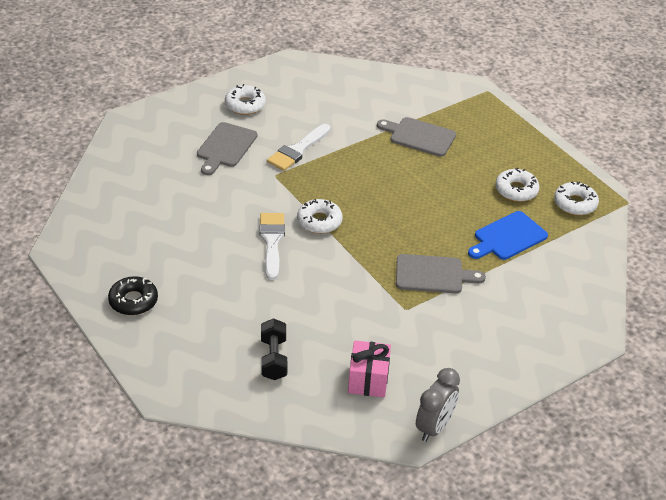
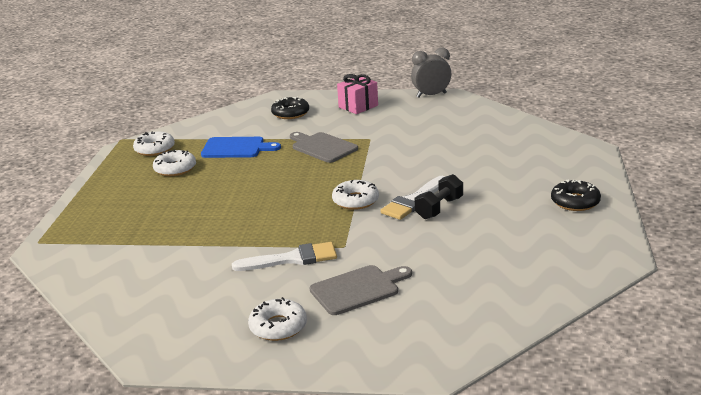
camera: 135 degrees left, 15 degrees down
black dumbbell [261,318,288,380] -> black dumbbell moved to [415,174,463,219]
pink gift [348,340,391,398] -> pink gift moved to [337,74,378,114]
grey cutting board [377,117,456,157] -> none
none -> black donut [271,96,309,119]

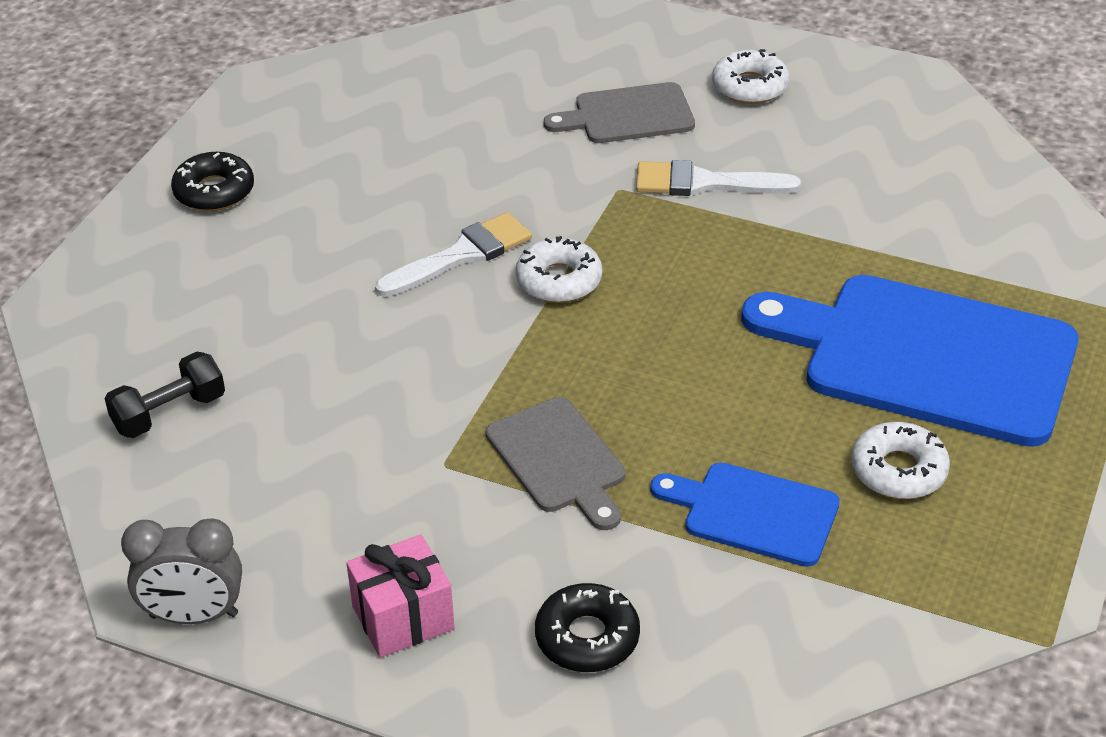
camera: 165 degrees left, 15 degrees up
white donut [133,131,175,156] -> none
black dumbbell [415,174,463,219] -> black dumbbell moved to [104,352,225,438]
none -> blue cutting board [741,275,1079,447]

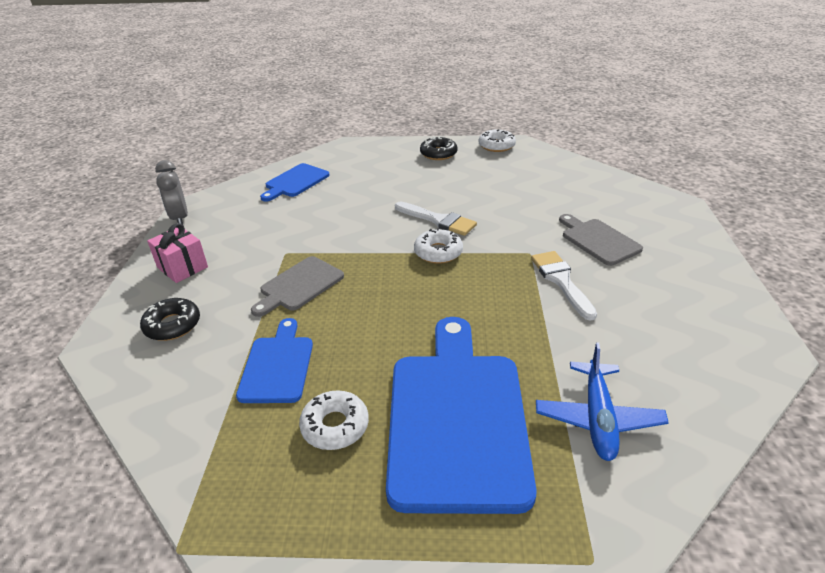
camera: 70 degrees right, 5 degrees down
black dumbbell [104,352,225,438] -> blue cutting board [260,163,329,202]
white donut [712,49,790,104] -> white donut moved to [479,129,516,152]
none -> blue plane [536,342,669,461]

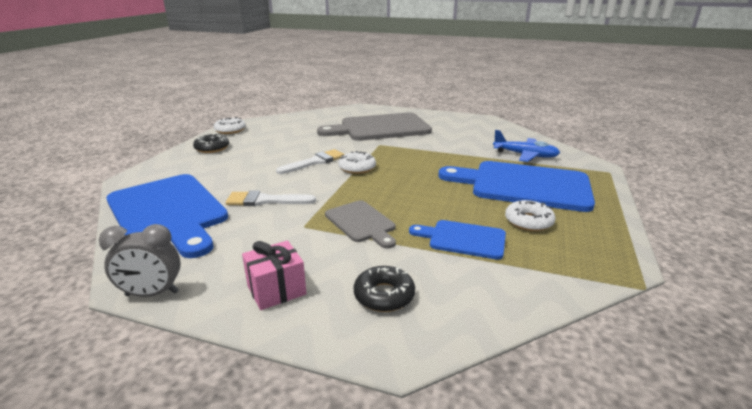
camera: 75 degrees left, 10 degrees down
blue cutting board [260,163,329,202] -> blue cutting board [106,174,228,258], size x1.92
white brush [531,251,597,321] -> white brush moved to [225,190,316,206]
grey cutting board [559,214,643,266] -> grey cutting board [317,113,432,141], size x1.92

